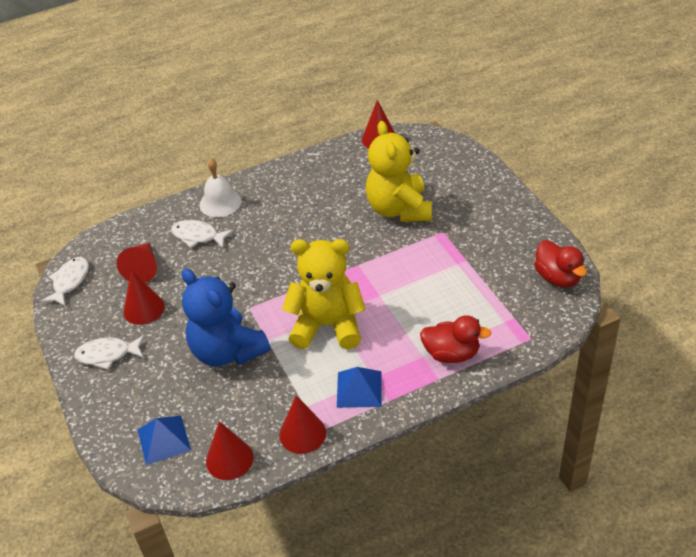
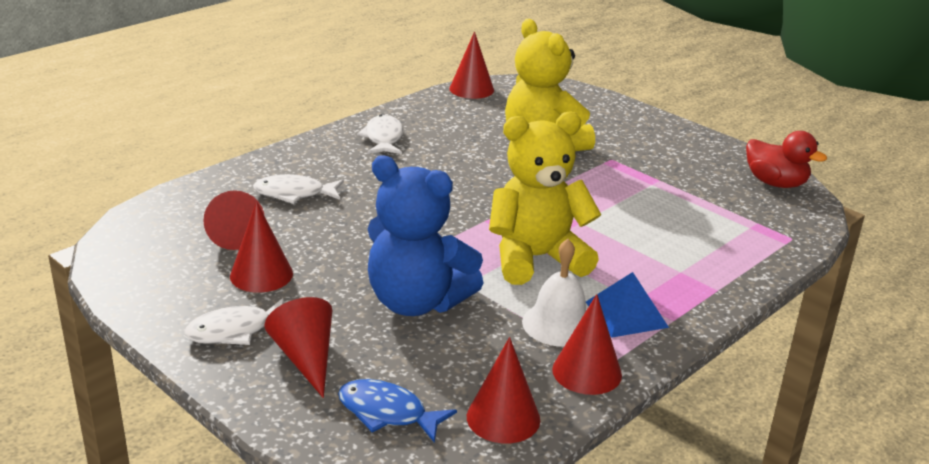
camera: 25 degrees left, 15 degrees down
white fish [41,257,89,307] -> white fish moved to [357,115,403,154]
blue pyramid [138,416,191,465] -> blue fish [338,379,457,443]
white bell [199,158,242,217] -> white bell moved to [522,239,586,347]
red duck [420,315,492,363] -> none
none -> red cone [265,297,332,398]

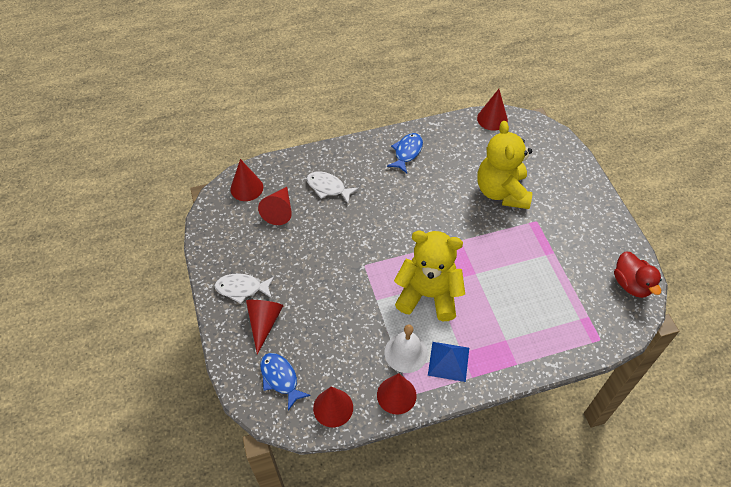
camera: 30 degrees right, 25 degrees up
red cone [230,201,293,293] -> red cone moved to [230,159,263,201]
white fish [357,115,403,154] -> blue fish [387,133,423,173]
blue teddy bear [367,155,483,316] -> none

